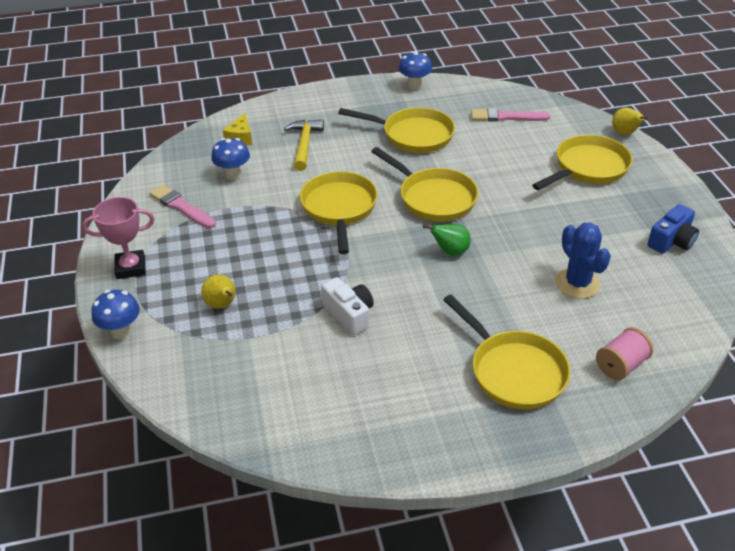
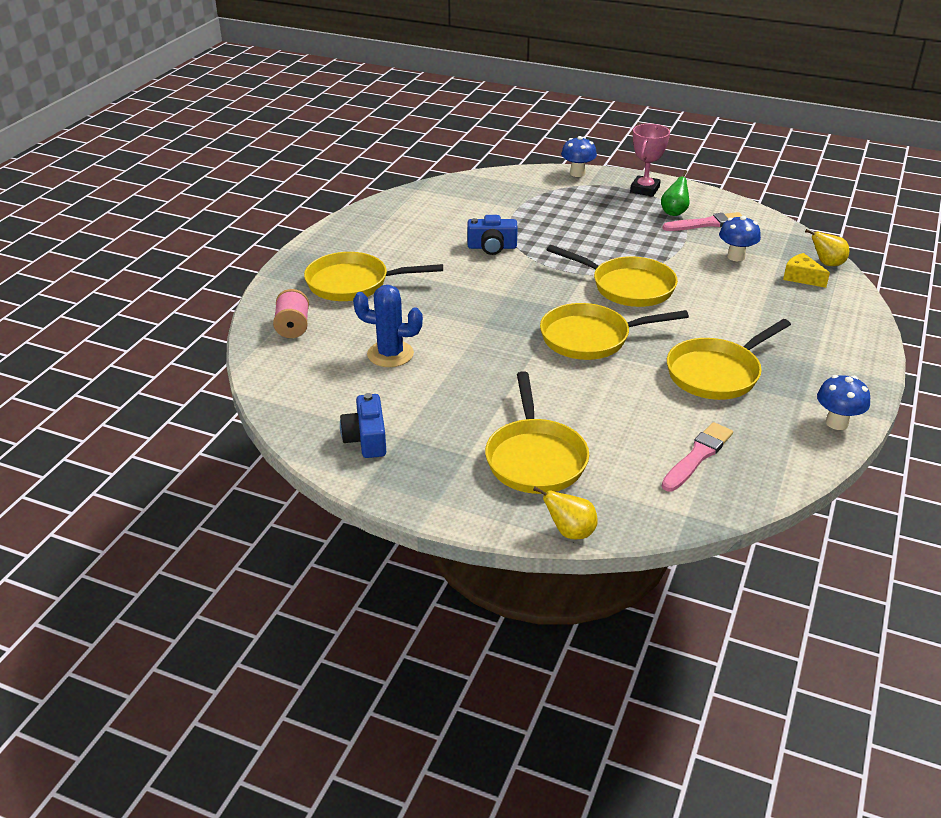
camera: 125 degrees right, 5 degrees down
yellow pear [201,275,236,309] -> yellow pear moved to [805,229,849,266]
yellow hammer [284,119,324,171] -> none
white camera [321,277,374,335] -> blue camera [467,215,518,255]
green pear [423,224,471,256] -> green pear moved to [661,170,689,216]

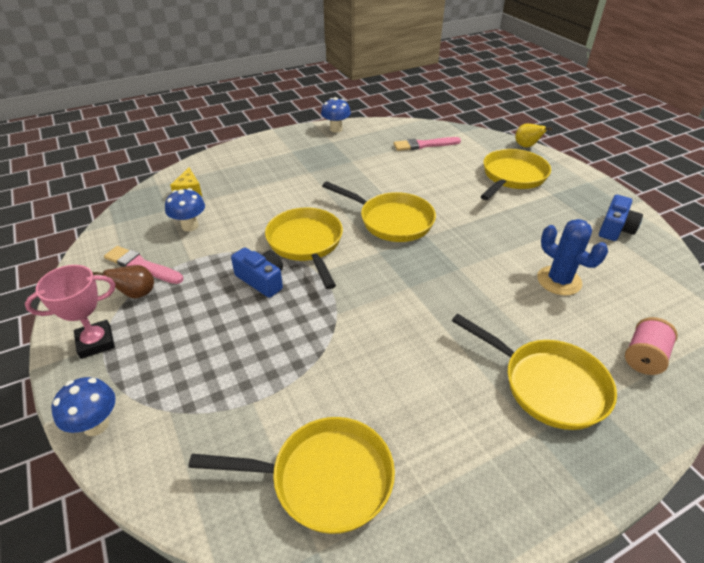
camera: 140 degrees left, 5 degrees up
blue camera [467,215,518,255] -> blue camera moved to [231,247,283,298]
green pear [661,170,689,216] -> brown pear [92,265,154,299]
yellow pan [667,319,791,400] -> yellow pan moved to [188,417,395,534]
yellow pear [805,229,849,266] -> none

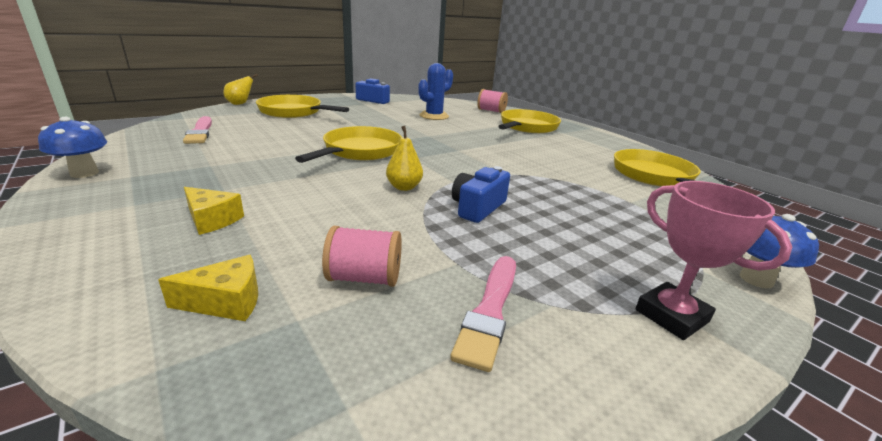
camera: 100 degrees left, 15 degrees down
brown pear [92,265,154,299] -> none
blue mushroom [165,188,205,231] -> pink spool [322,226,402,287]
yellow pan [265,207,343,289] -> yellow pear [386,126,423,191]
none -> yellow cheese [184,187,244,235]

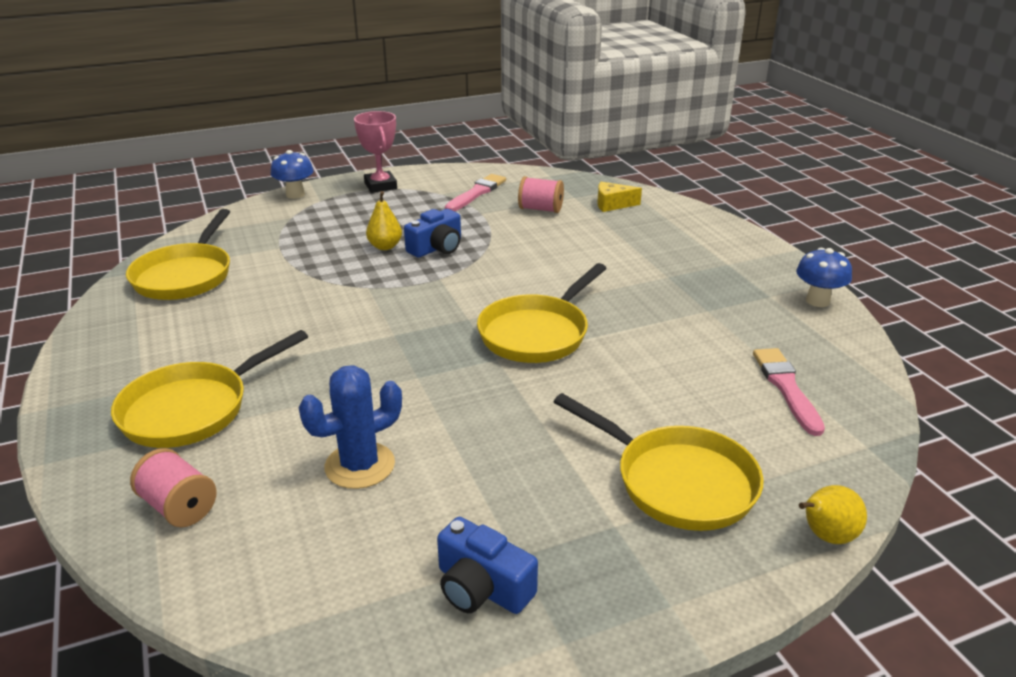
camera: 165 degrees left, 5 degrees up
yellow cheese [184,187,244,235] -> none
yellow pear [386,126,423,191] -> yellow pear moved to [366,191,402,250]

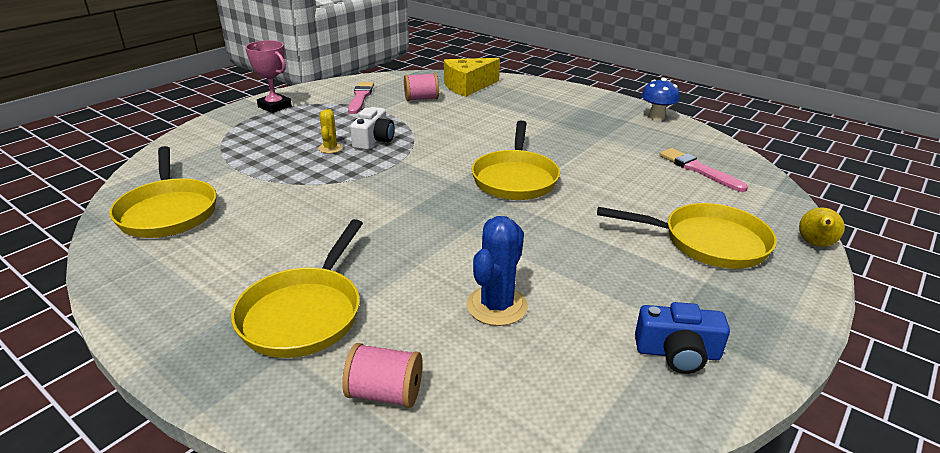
camera: 30 degrees left, 0 degrees up
blue mushroom [271,150,314,199] -> none
yellow pear [366,191,402,250] -> yellow cactus [318,109,343,154]
blue camera [404,209,461,258] -> white camera [350,107,395,150]
yellow cheese [597,182,642,212] -> yellow cheese [444,58,500,97], size x1.72

